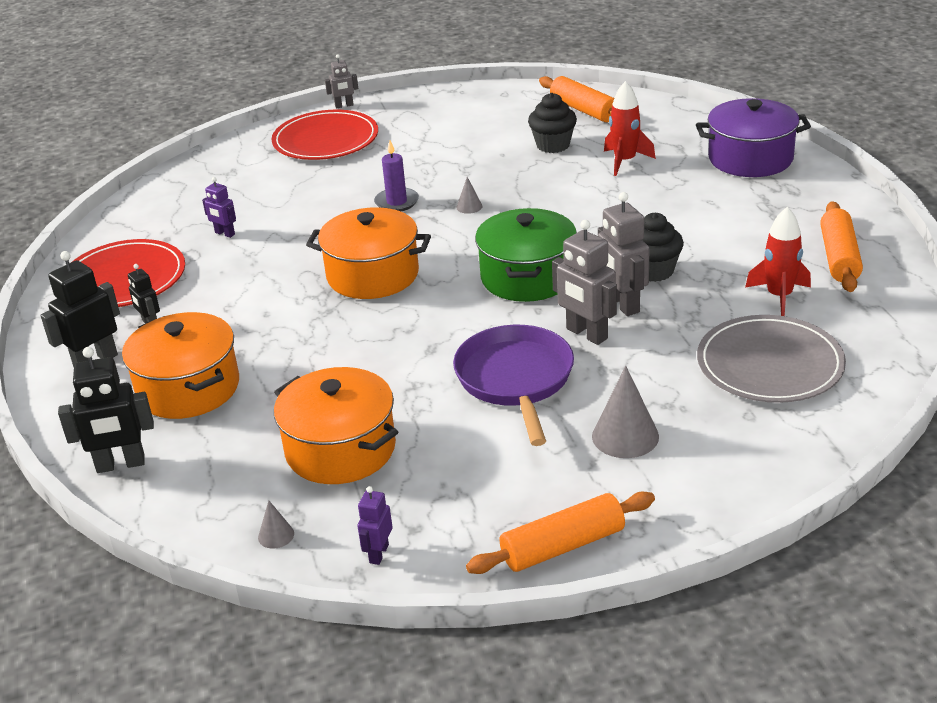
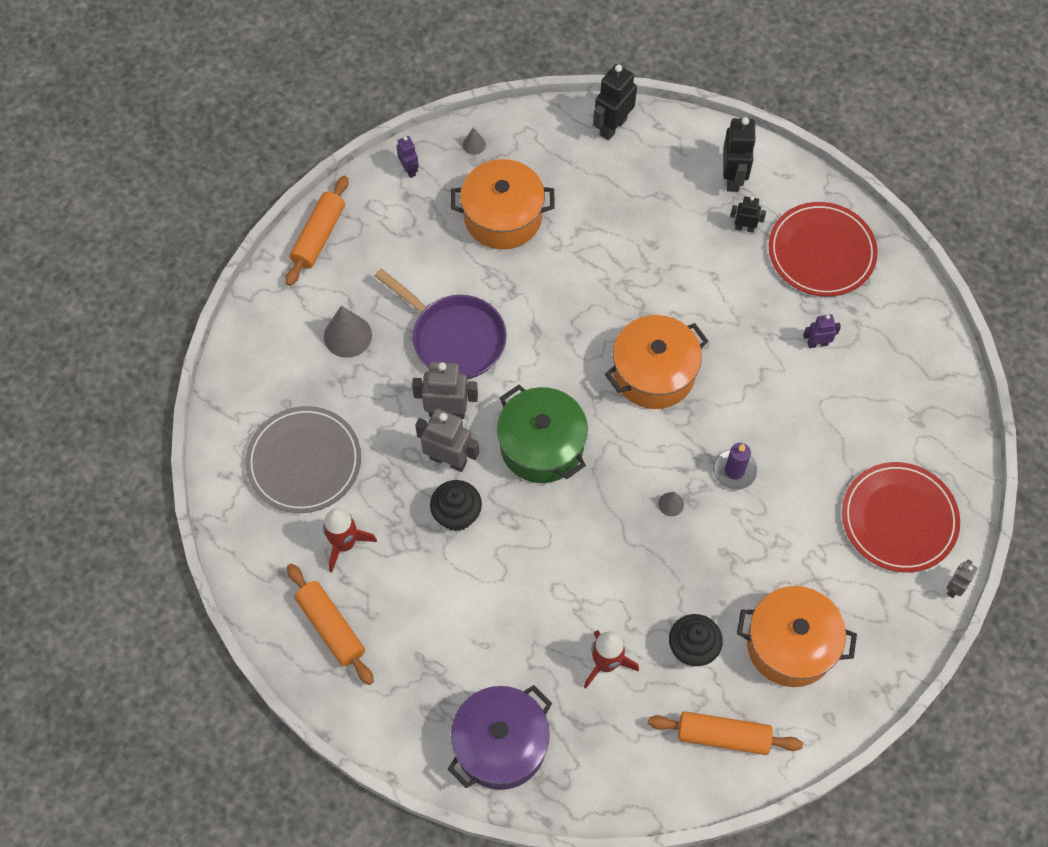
camera: 135 degrees right, 30 degrees up
orange pot [122,312,239,419] -> orange pot moved to [737,586,857,687]

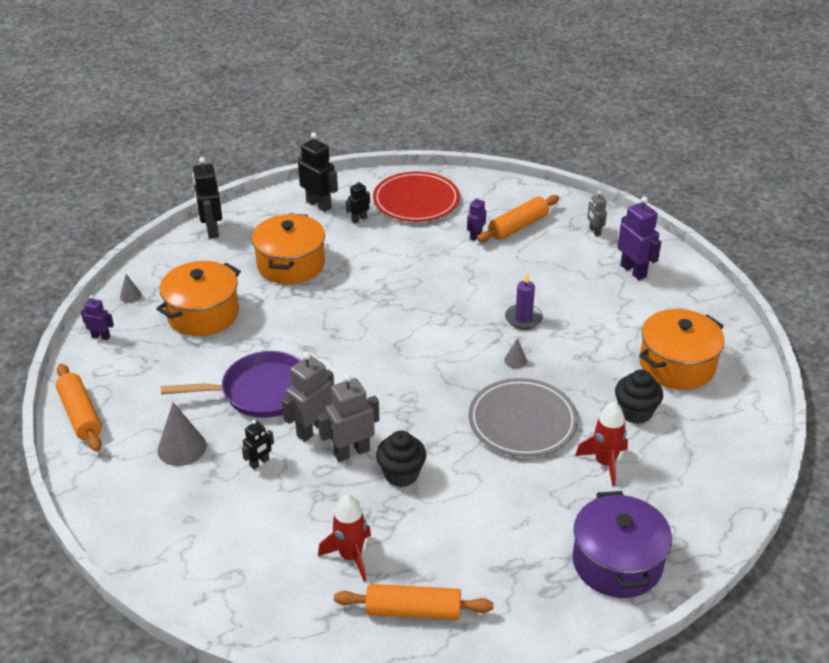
camera: 50 degrees left, 25 degrees down
grey plate [245,406,361,513] -> grey plate moved to [468,378,578,457]
green pot [497,385,588,483] -> none
orange pot [605,315,708,409] -> orange pot moved to [252,213,325,284]
orange rolling pin [648,711,803,755] -> orange rolling pin moved to [477,195,559,242]
red plate [842,462,960,573] -> purple robot [617,196,661,280]
grey robot [947,560,978,598] -> grey robot moved to [587,191,607,236]
none -> black robot [242,420,274,469]

